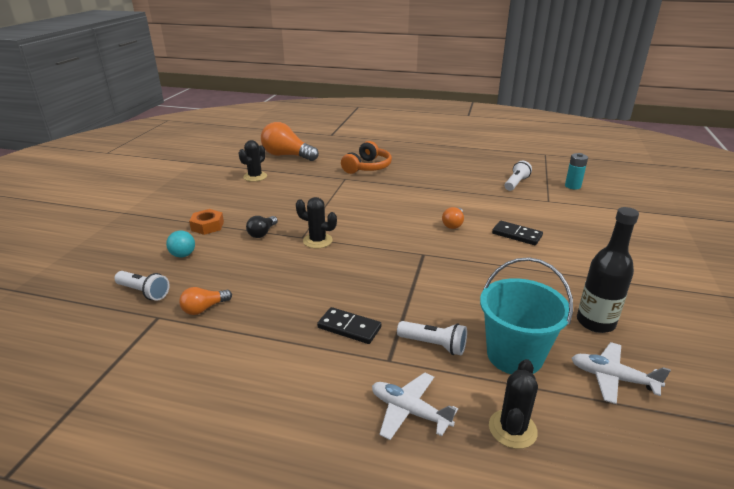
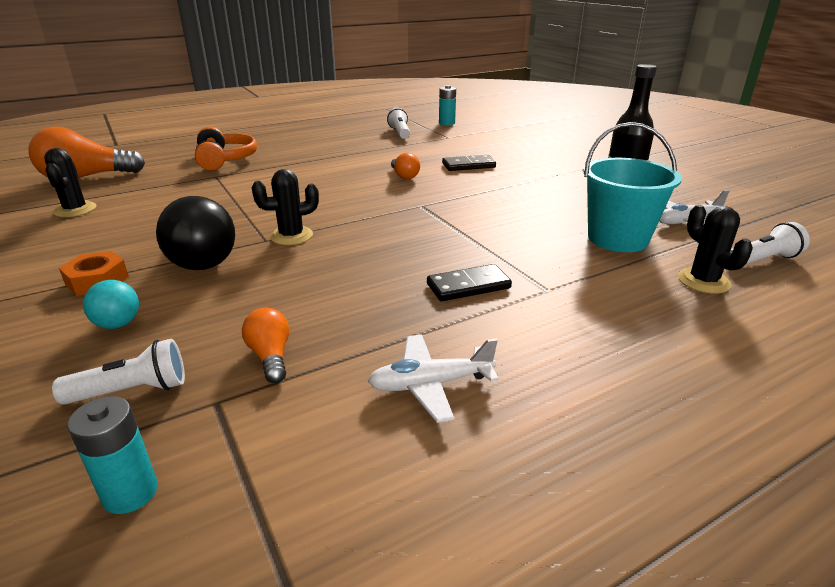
camera: 45 degrees left, 0 degrees up
orange light bulb [179,287,232,315] -> orange light bulb turned 150 degrees clockwise [242,308,289,383]
black light bulb [246,216,278,238] -> black light bulb [156,196,235,270], size x2.00
white plane [372,372,458,440] -> white plane moved to [368,335,499,423]
white flashlight [397,321,467,355] -> white flashlight moved to [730,222,810,265]
none -> turquoise battery [67,396,158,514]

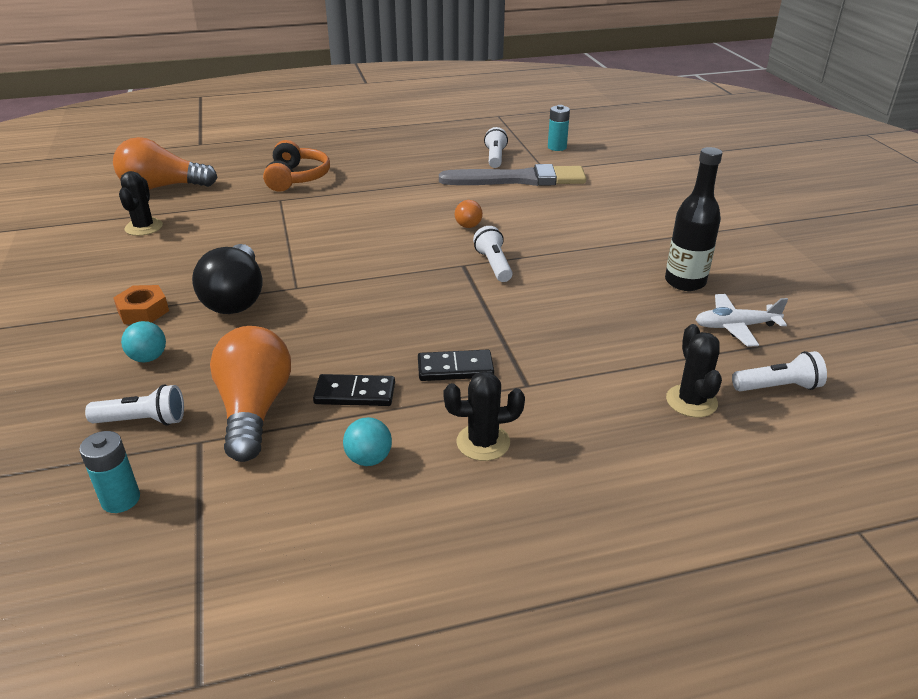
camera: 15 degrees right, 5 degrees up
orange light bulb [242,308,289,383] -> orange light bulb [210,326,291,462], size x2.00
black cactus [252,169,319,245] -> black cactus moved to [443,371,525,461]
white plane [368,335,499,423] -> turquoise ball [343,417,392,466]
black domino [442,155,496,171] -> black domino moved to [313,374,395,406]
turquoise bucket [583,122,682,252] -> none
none -> grey brush [439,164,586,186]
none -> white flashlight [473,226,513,282]

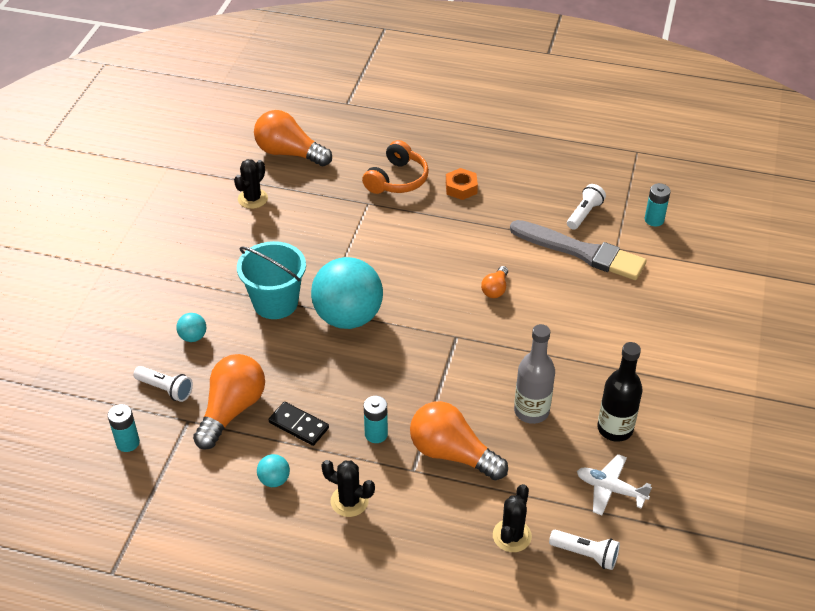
camera: 30 degrees right, 10 degrees up
orange nut [113,285,169,324] -> orange nut moved to [446,168,478,200]
black light bulb [192,244,262,314] -> turquoise bucket [237,241,306,319]
black domino [418,349,494,381] -> turquoise battery [364,396,388,443]
white flashlight [473,226,513,282] -> none
none -> turquoise ball [311,257,383,329]
none -> orange light bulb [410,401,508,480]
none -> grey bottle [514,324,555,424]

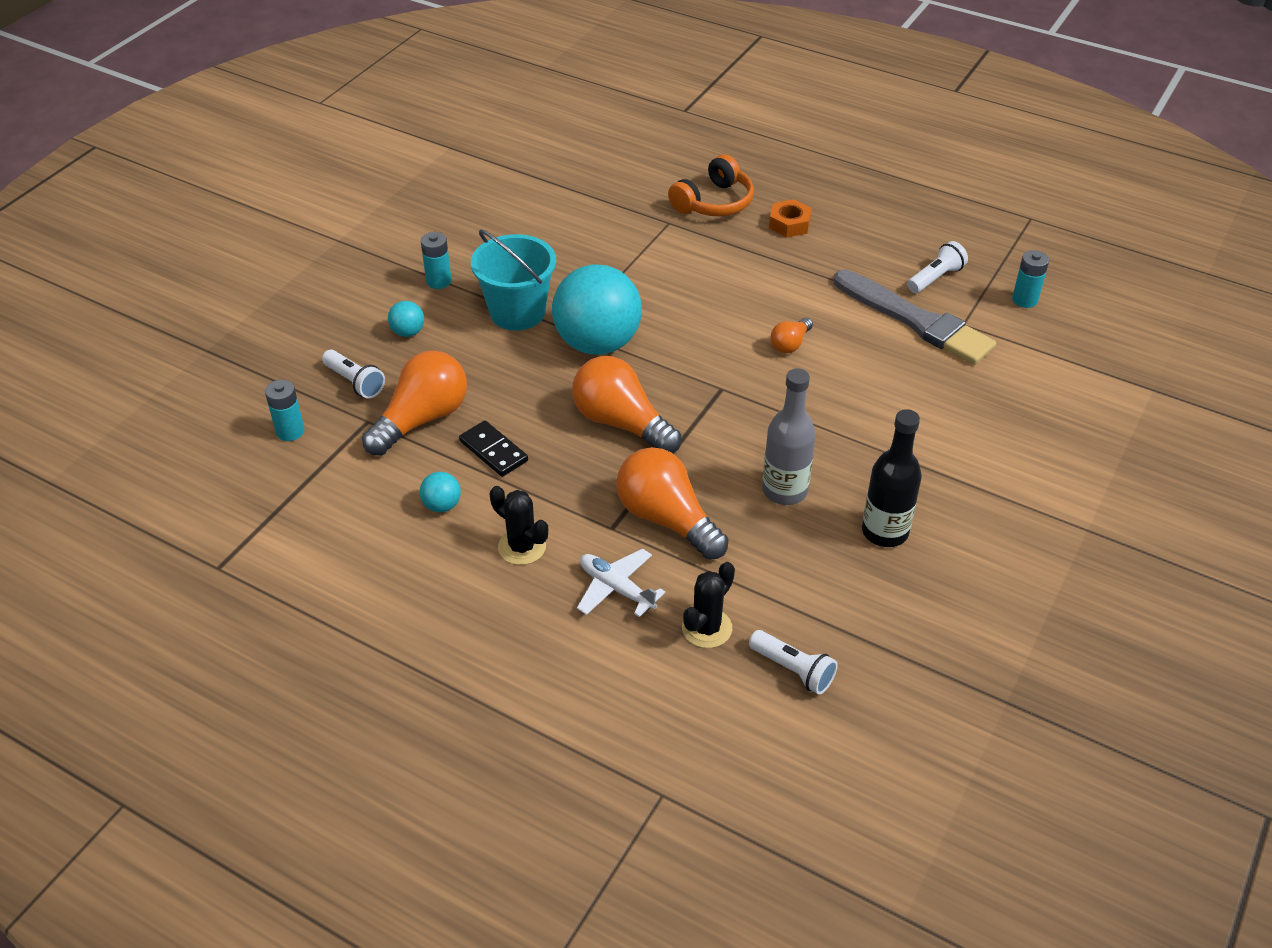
camera: 15 degrees right, 0 degrees up
black cactus [234,159,268,209] -> none
orange light bulb [254,110,332,166] -> orange light bulb moved to [572,356,681,453]
turquoise battery [364,396,388,443] -> turquoise battery moved to [421,232,452,289]
white plane [577,454,652,515] -> white plane moved to [577,549,665,617]

